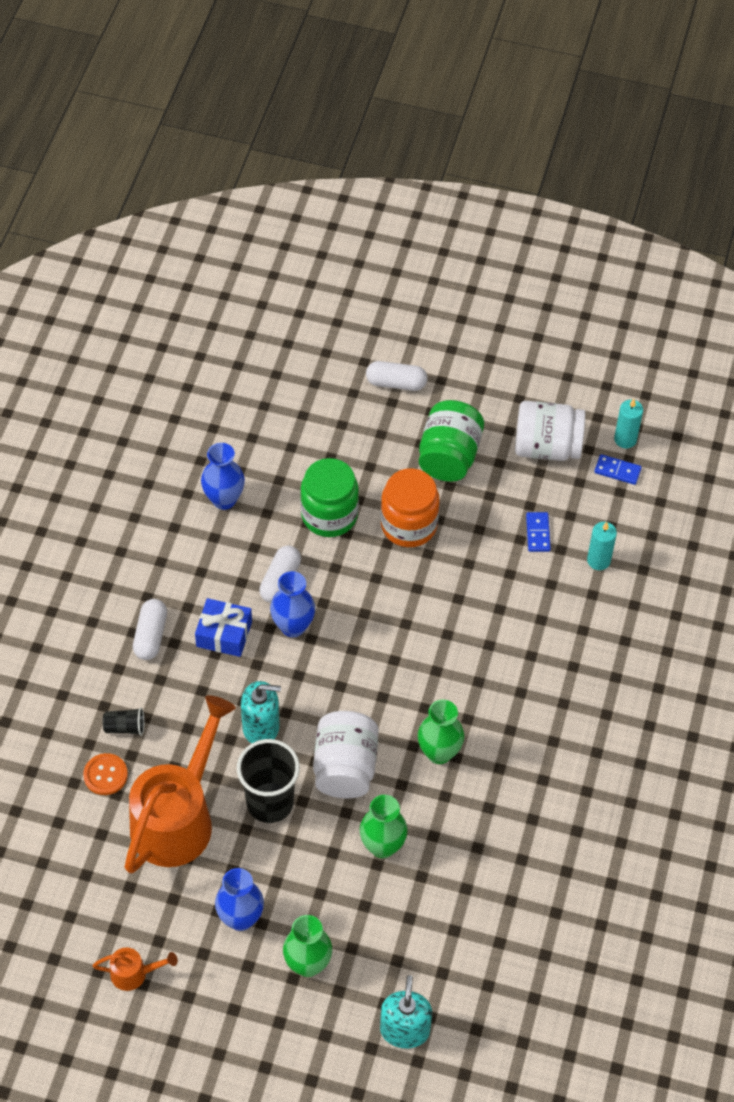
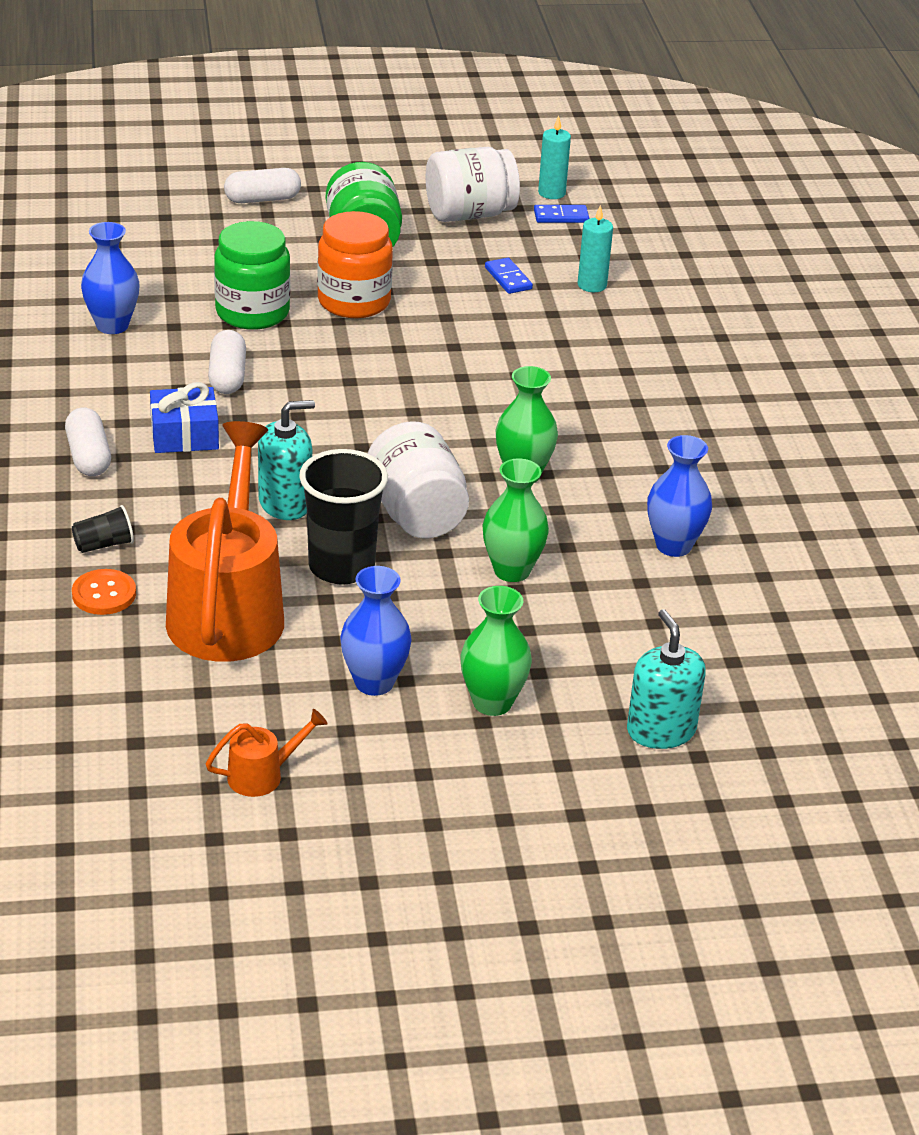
camera: 25 degrees left, 20 degrees down
blue vase [270,571,315,638] -> blue vase moved to [647,435,712,557]

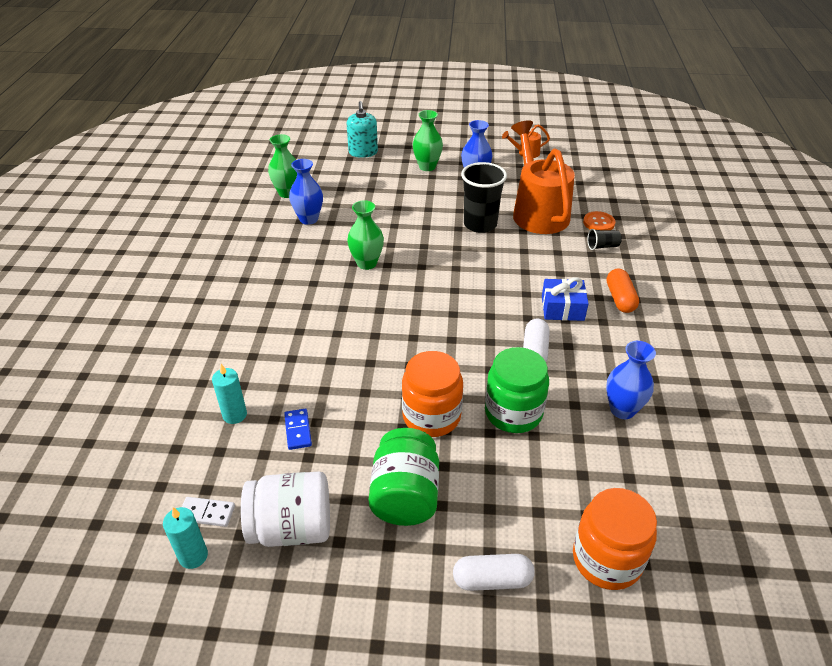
camera: 165 degrees left, 5 degrees up
white capsule [65,407,111,476] -> orange capsule [607,268,639,313]
orange watering can [166,421,284,662] -> orange watering can turned 150 degrees clockwise [511,120,575,234]
turquoise soap dispenser [258,400,315,520] -> none
white jar [368,421,469,538] -> none
green vase [482,459,549,582] -> green vase moved to [268,134,297,198]
blue domino [534,205,589,223] -> white domino [182,497,235,527]
none -> orange jar [573,488,657,590]

